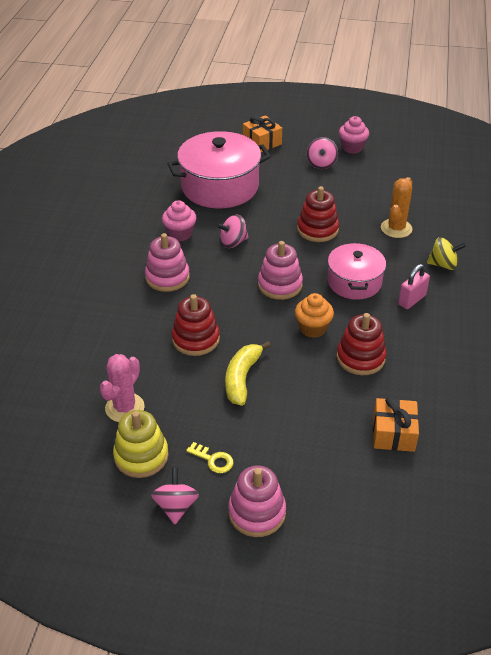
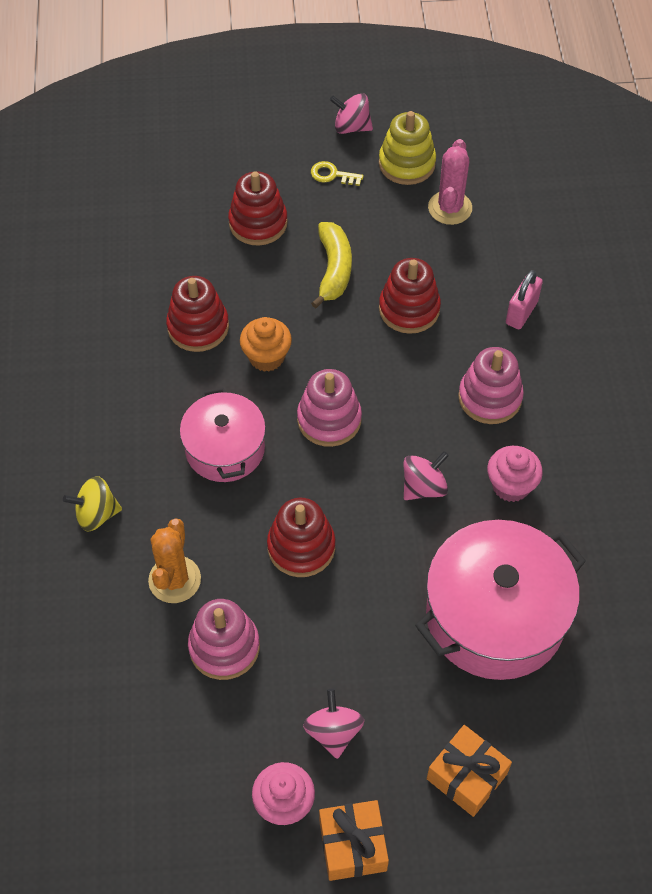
camera: 165 degrees right, 15 degrees up
pink spinning top [151,468,199,524] -> pink spinning top turned 120 degrees clockwise [330,93,373,134]
pink stacking toy [228,466,286,537] -> pink stacking toy moved to [188,599,260,680]
orange gift [373,397,419,452] -> orange gift moved to [319,800,389,881]
pink padlock [398,264,430,309] -> pink padlock moved to [506,270,543,329]
none -> red stacking toy [228,172,288,246]

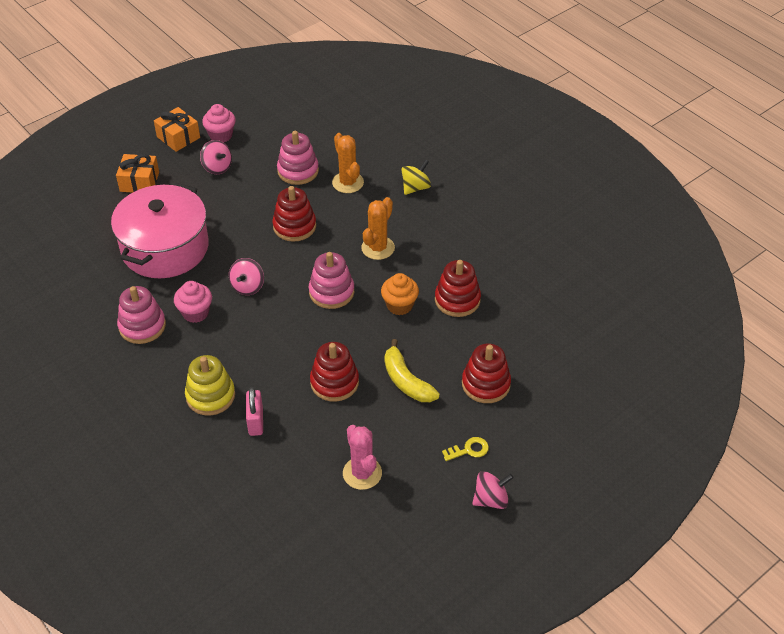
camera: 145 degrees right, 10 degrees down
pink pot [180,387,266,482] -> orange cactus [361,197,395,260]
yellow stacking toy [379,111,436,185] -> yellow stacking toy moved to [185,355,235,416]
pink stacking toy [458,347,524,424] -> pink stacking toy moved to [117,286,166,344]

